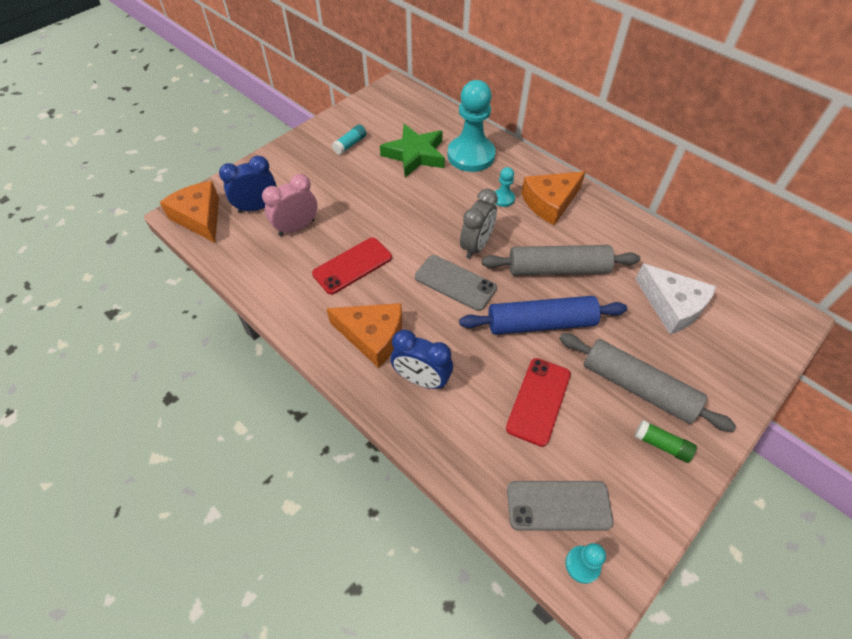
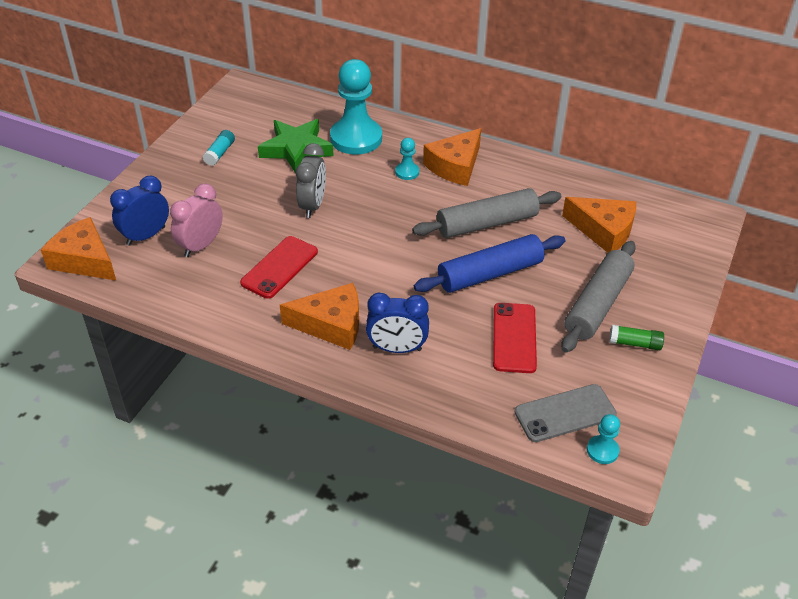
camera: 20 degrees left, 10 degrees down
grey phone [415,255,497,311] -> none
grey clock [460,189,498,259] -> grey clock moved to [296,143,326,218]
grey rolling pin [559,333,736,432] -> grey rolling pin turned 75 degrees counterclockwise [561,241,636,353]
white cheese [635,263,716,334] -> orange cheese [562,197,636,253]

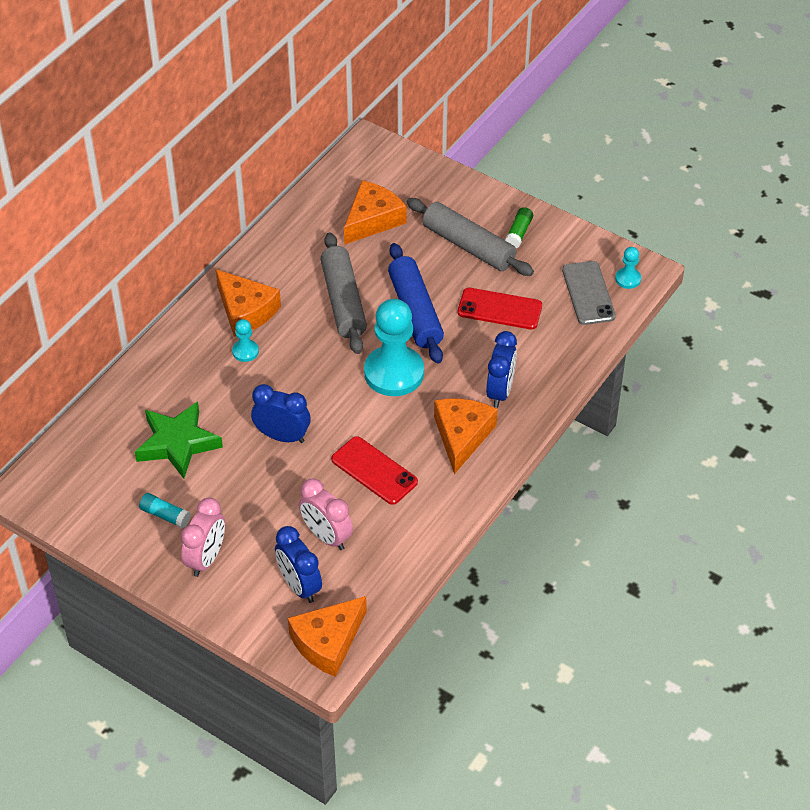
camera: 80 degrees left, 5 degrees up
grey clock [296,143,326,218] -> blue clock [251,384,311,443]
turquoise pawn [330,59,382,155] -> turquoise pawn moved to [364,299,424,396]
none -> pink clock [181,498,225,577]

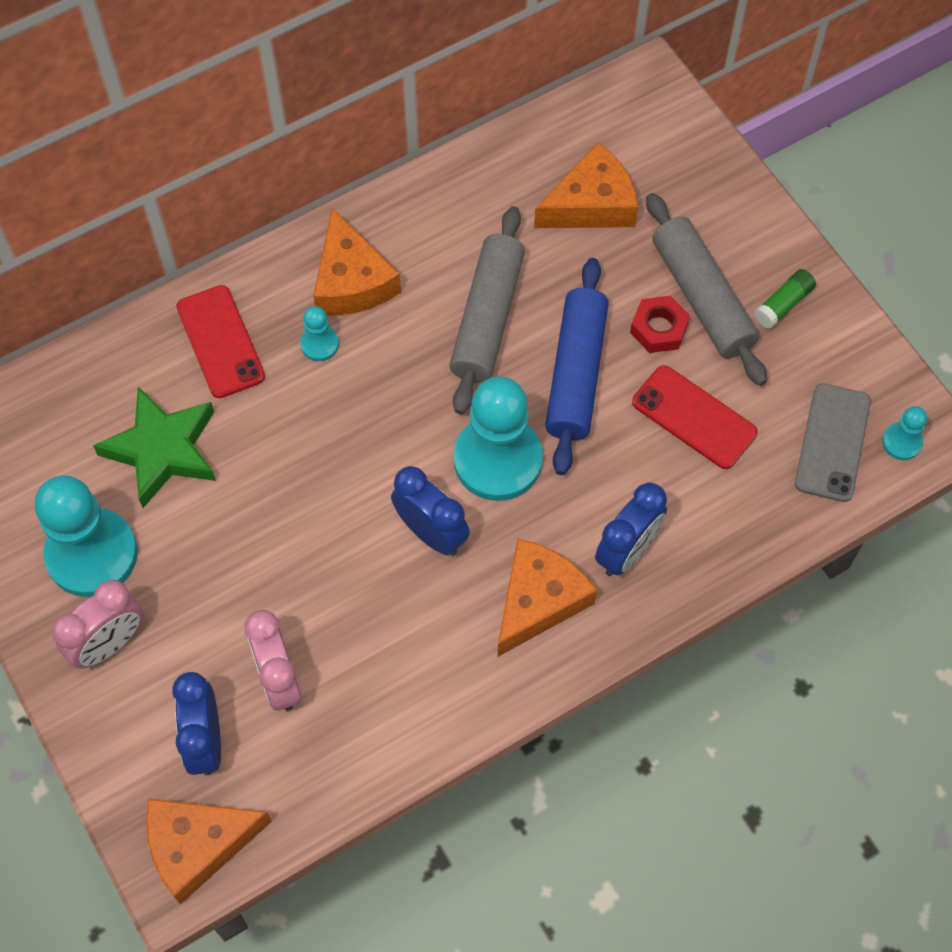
camera: 25 degrees right, 15 degrees up
turquoise glue stick [139,493,191,529] -> turquoise pawn [35,475,138,597]
blue clock [251,384,311,443] -> blue clock moved to [391,466,470,555]
red phone [331,436,418,505] -> red phone moved to [176,285,265,398]
none -> red nut [630,296,690,353]

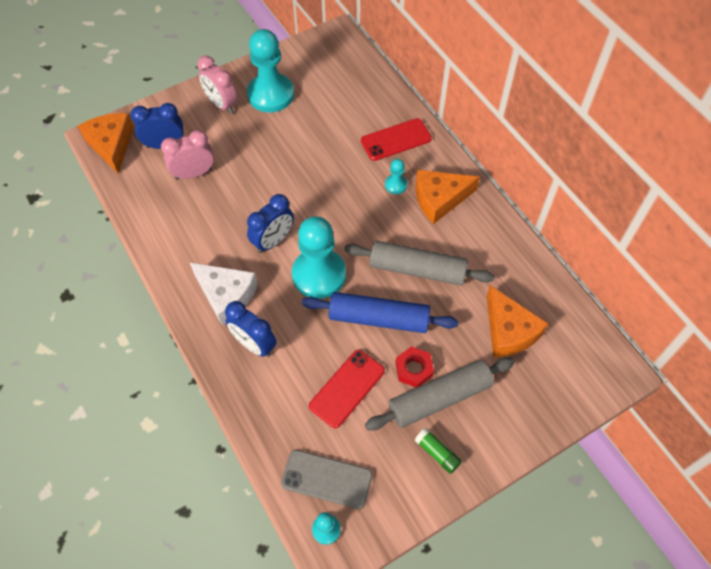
camera: 90 degrees right, 5 degrees down
green star [93,387,216,508] -> none
orange cheese [498,538,597,657] -> white cheese [190,262,258,325]

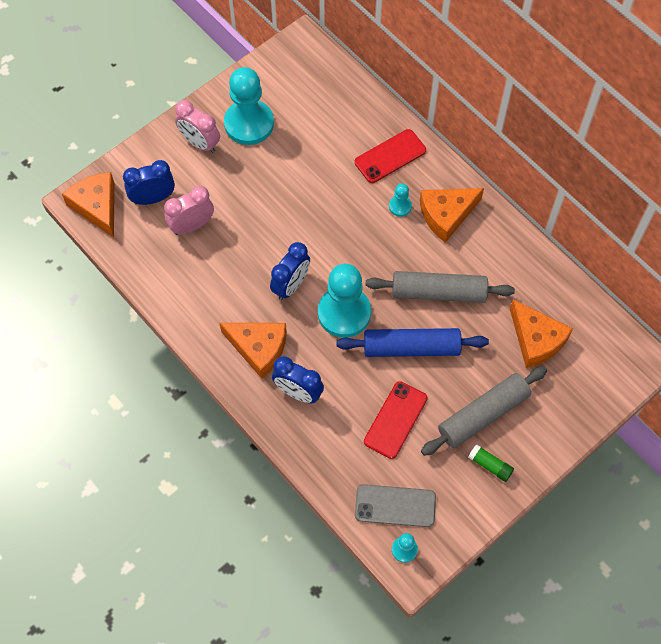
camera: 10 degrees left, 5 degrees up
white cheese [190,262,258,325] -> orange cheese [219,323,287,379]
red nut [395,346,434,388] -> none

